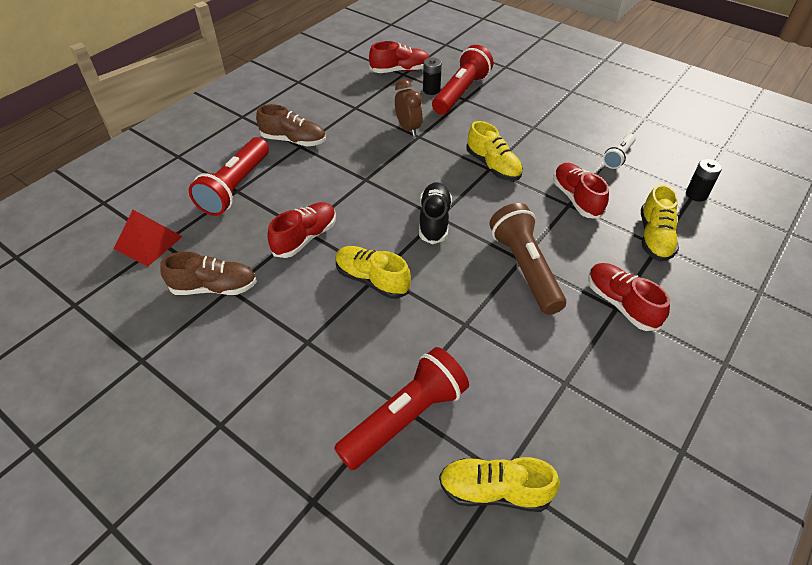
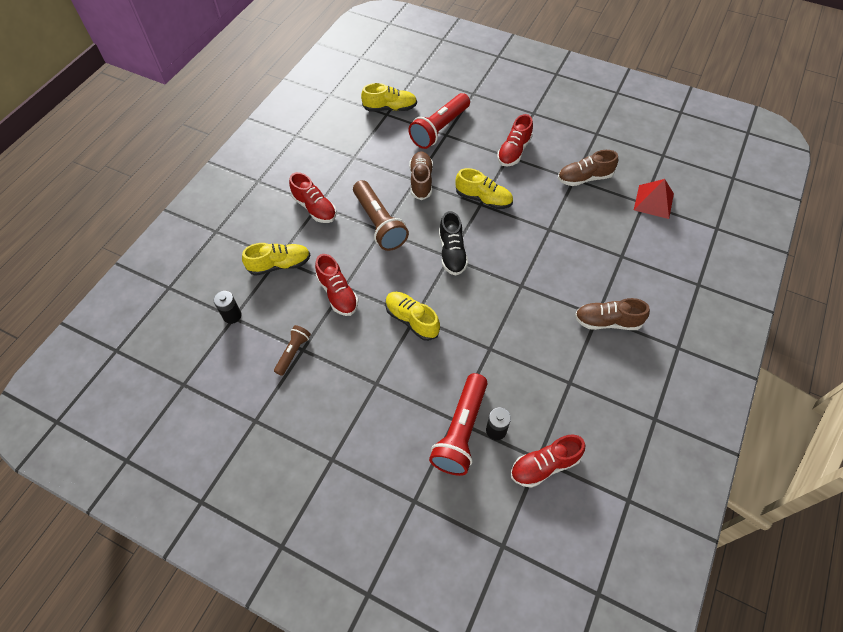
camera: 170 degrees right, 10 degrees up
red flashlight [189,137,269,216] -> none
red shoe [267,202,336,258] -> red shoe moved to [497,114,533,166]
brown clock [395,79,423,136] -> none
white flashlight [603,133,636,169] -> brown flashlight [274,325,311,376]
yellow shoe [641,184,679,261] -> yellow shoe turned 75 degrees clockwise [242,243,310,276]
none -> brown shoe [409,151,433,200]

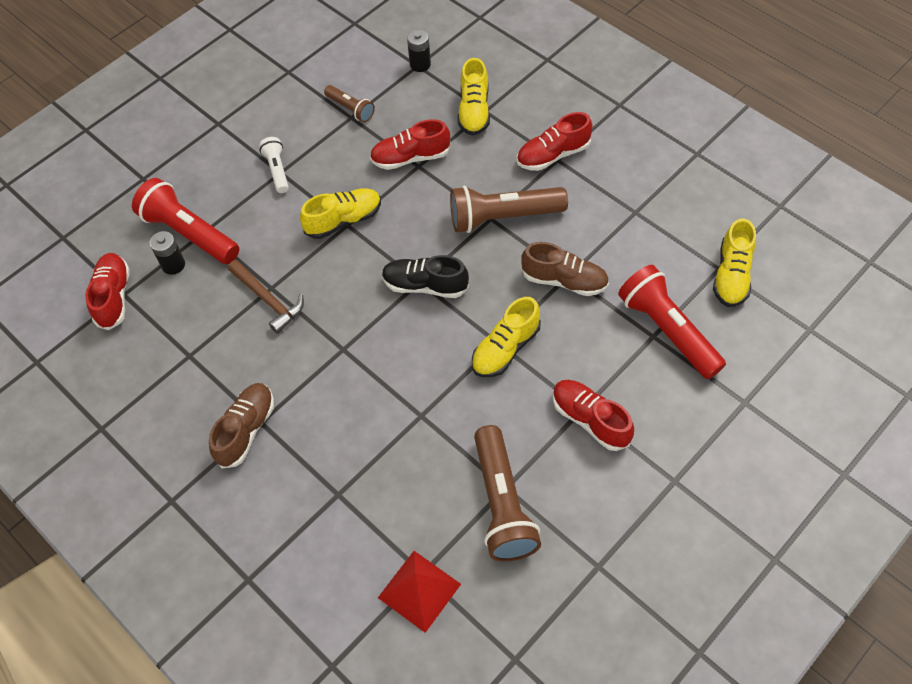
camera: 110 degrees right, 0 degrees up
brown shoe [558,150,618,186] -> brown flashlight [474,425,541,562]
none -> brown hammer [228,260,304,334]
none -> white flashlight [259,137,289,193]

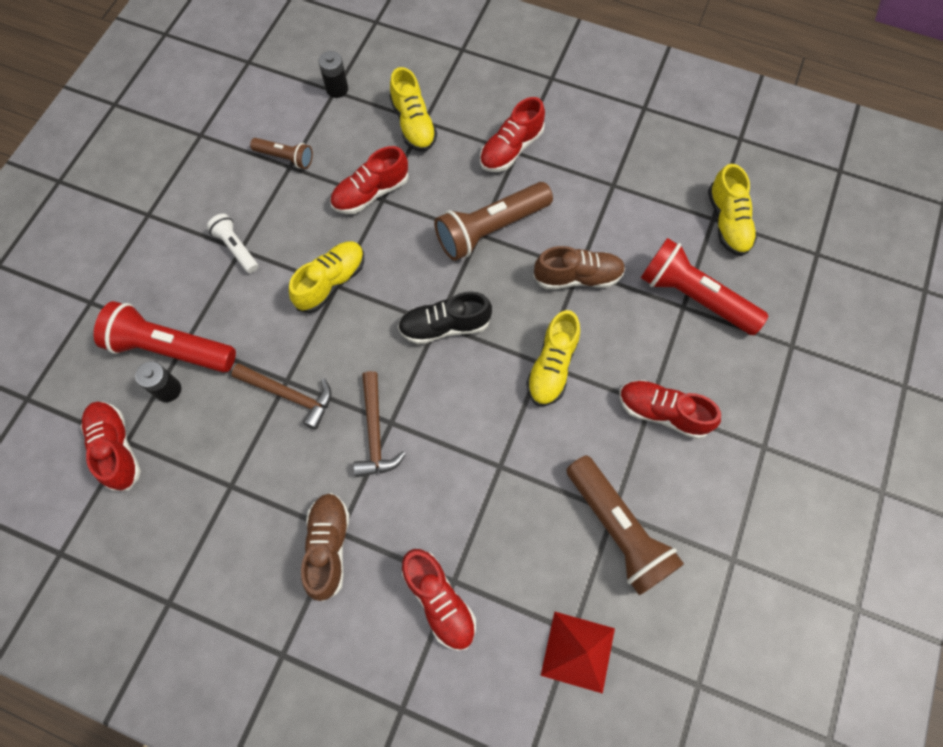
camera: 25 degrees left, 10 degrees up
none -> brown hammer [353,371,406,477]
none -> red shoe [402,549,476,651]

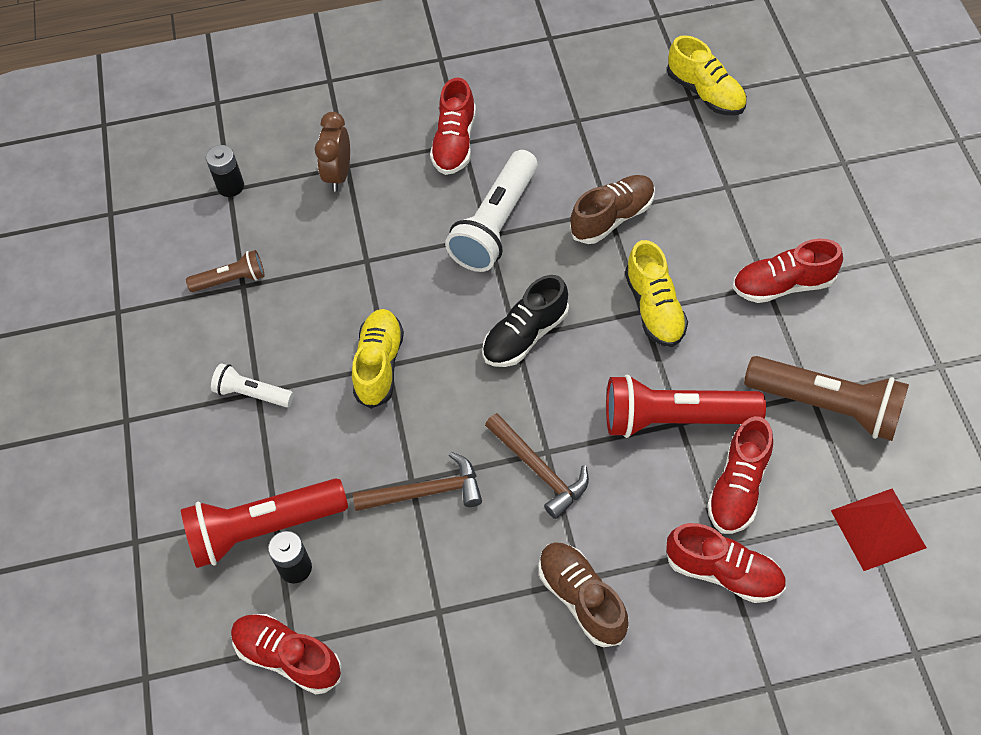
camera: 30 degrees left, 10 degrees down
red shoe [330,146,409,214] -> red shoe moved to [707,416,773,534]
yellow shoe [390,67,437,152] -> brown clock [315,112,350,192]
brown flashlight [434,182,553,261] -> white flashlight [445,150,538,272]
red flashlight [641,238,768,335] -> red flashlight moved to [606,375,766,438]

